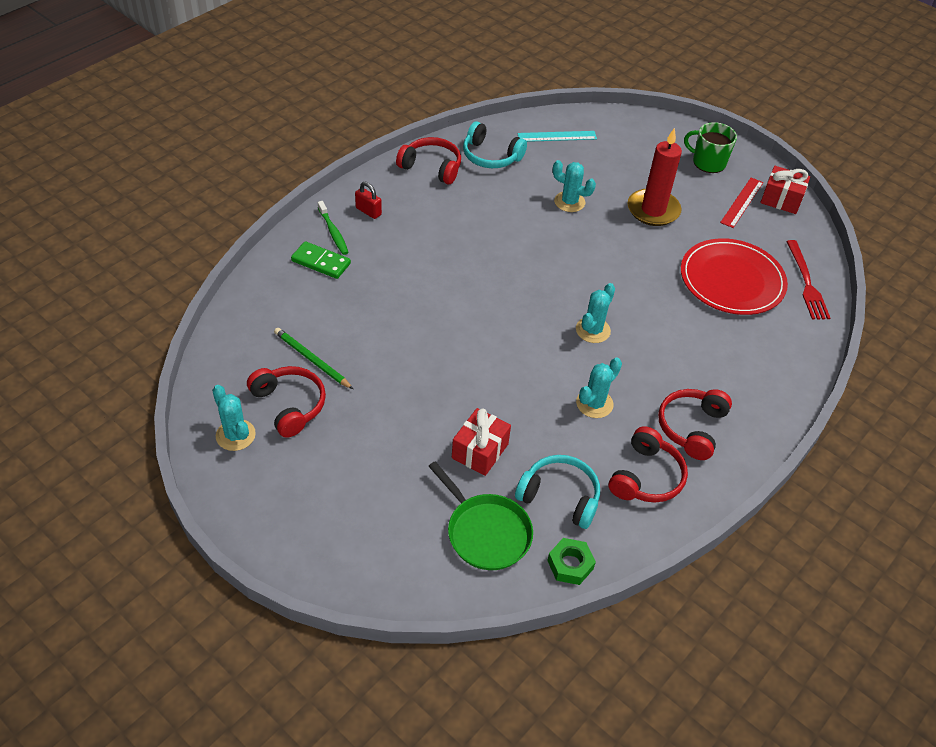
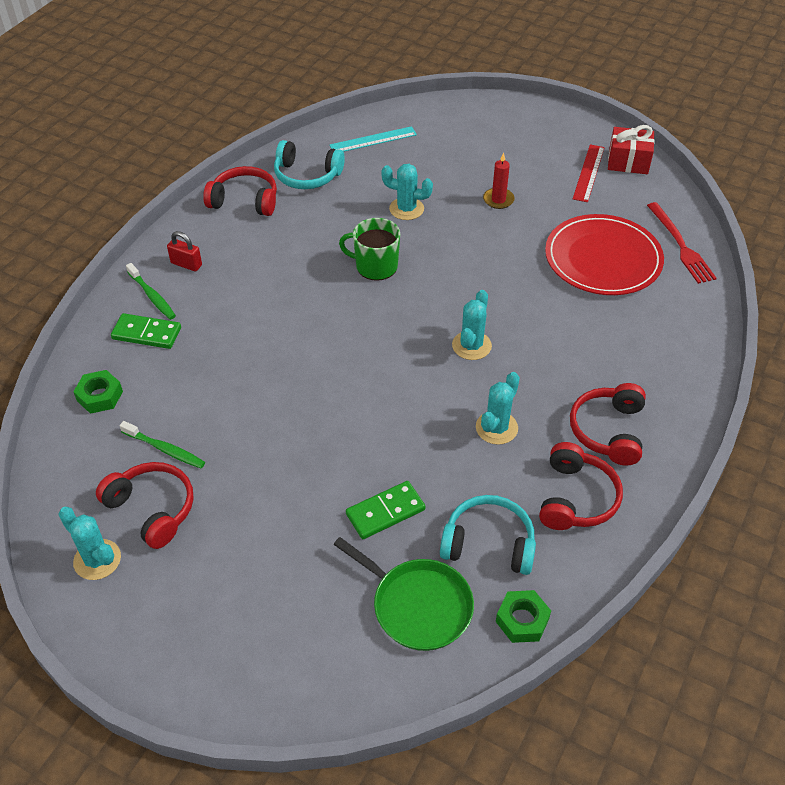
camera: 10 degrees left, 0 degrees up
green pencil [274,328,353,389] -> green toothbrush [119,421,205,468]
red gift [452,408,511,476] -> green domino [346,481,425,539]
red candle [627,128,682,226] -> red candle [483,152,515,209], size x0.52
green mug [684,122,737,173] -> green mug moved to [339,218,400,281]
none -> green nut [73,370,123,414]

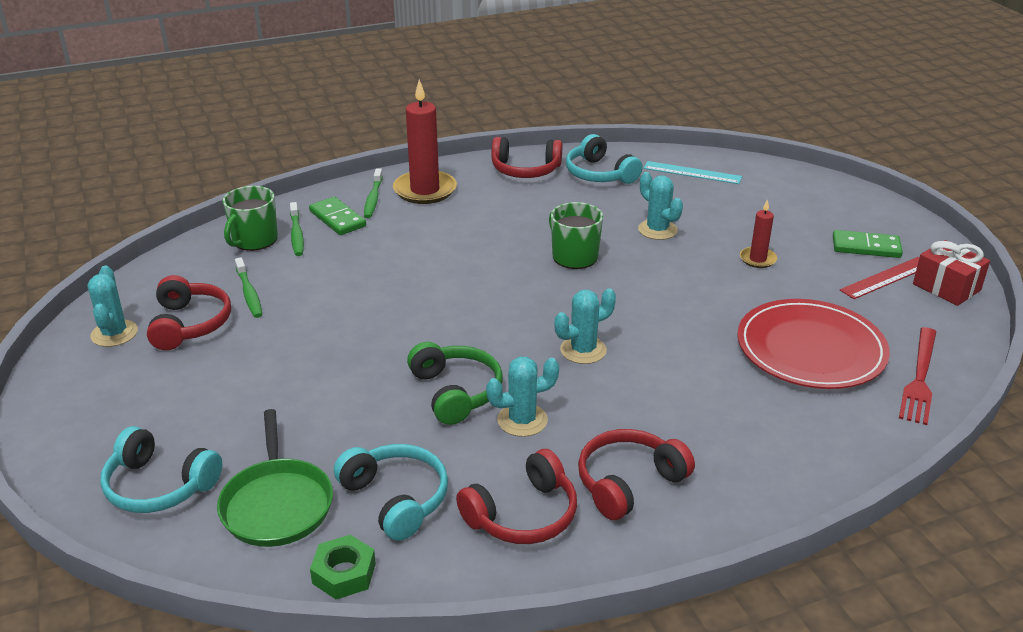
camera: 40 degrees right, 15 degrees down
green nut [73,370,123,414] -> green mug [223,186,278,251]
red padlock [167,231,202,271] -> red candle [393,80,457,204]
red headphones [203,166,277,216] -> red headphones turned 135 degrees clockwise [491,137,562,178]
green domino [346,481,425,539] -> green domino moved to [833,230,903,258]
none -> turquoise headphones [100,426,222,513]
none -> green toothbrush [290,202,304,256]
none -> green headphones [407,342,502,425]

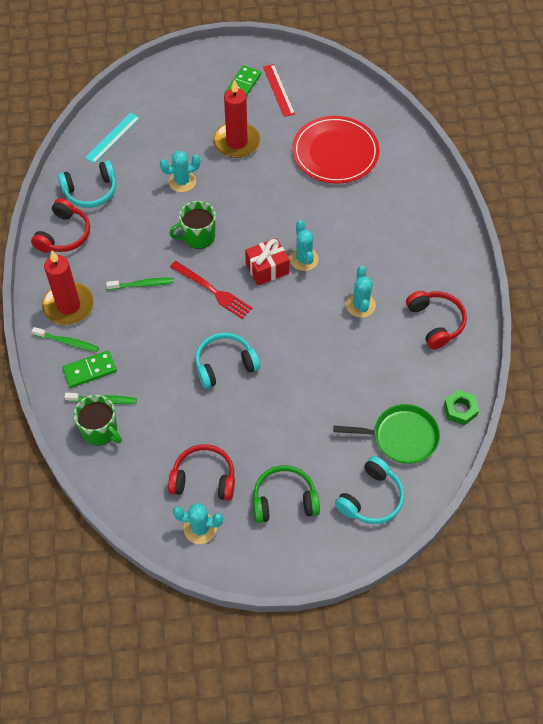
camera: 75 degrees left, 25 degrees up
green toothbrush [235,257,262,318] -> green toothbrush moved to [106,278,174,290]
turquoise headphones [334,444,448,541] -> turquoise headphones moved to [195,333,260,389]
green headphones [407,342,502,425] -> green headphones moved to [253,465,320,523]
red headphones [578,429,695,520] -> none
red candle [740,199,777,268] -> red candle [214,79,260,158], size x1.91
red fork [899,327,936,425] -> red fork moved to [170,261,252,319]
red gift [913,240,990,306] -> red gift moved to [245,238,289,286]

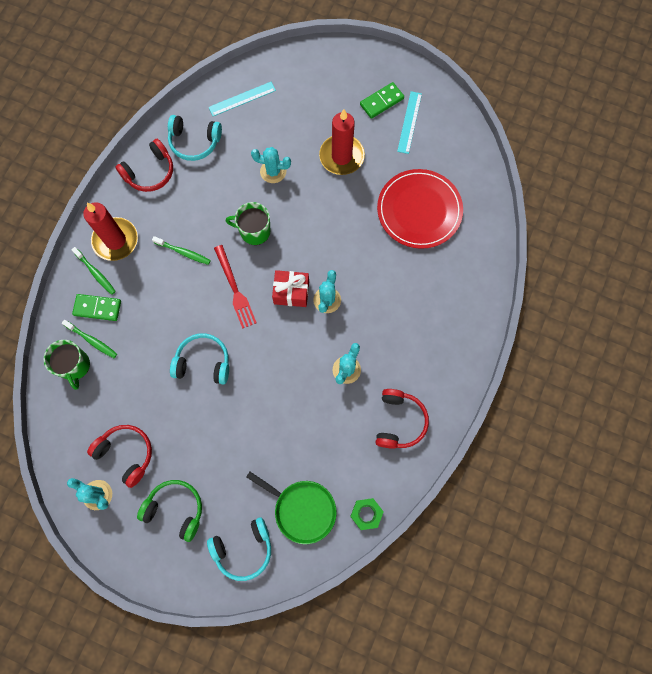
camera: 30 degrees right, 15 degrees up
red ruler [263,64,295,117] -> turquoise ruler [397,91,422,154]

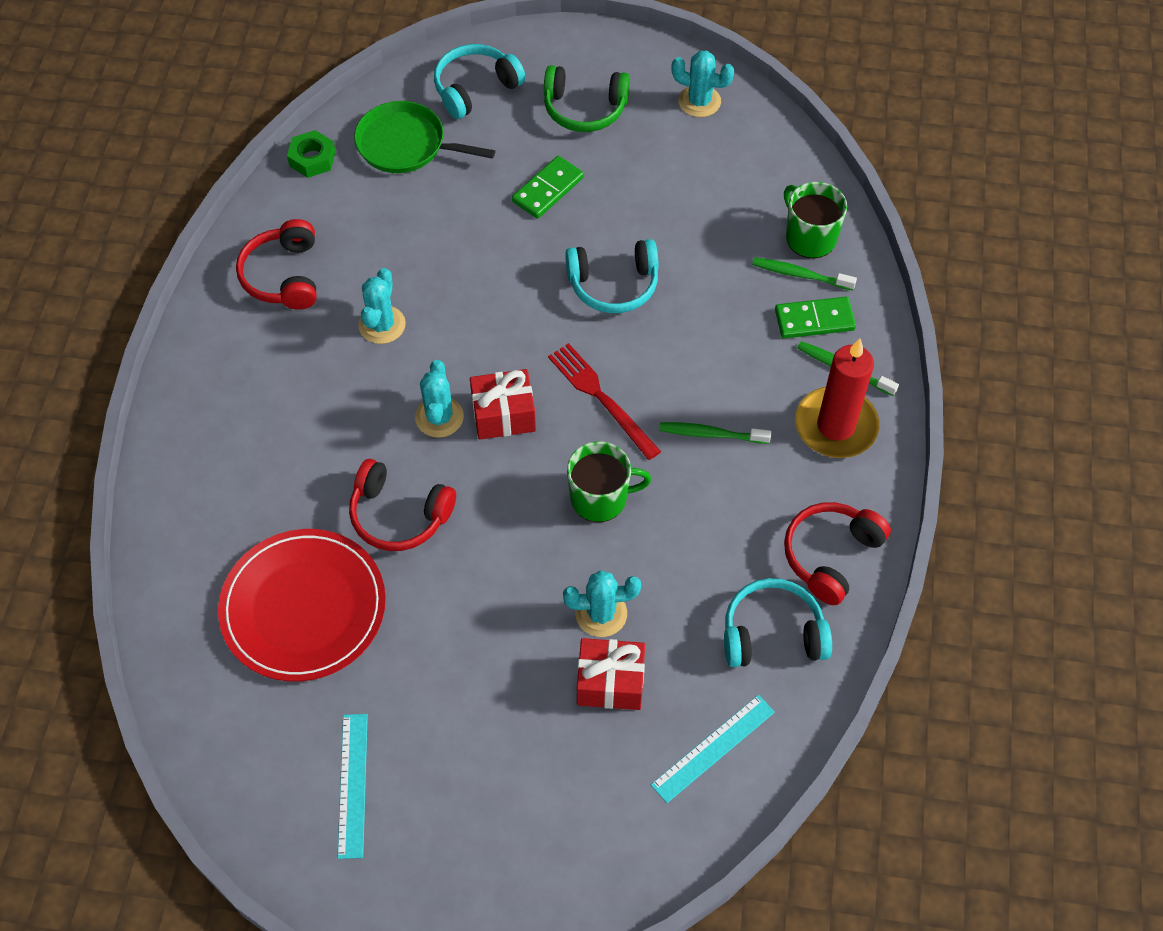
camera: 165 degrees right, 15 degrees down
red headphones [87,425,152,488] -> red headphones moved to [349,459,456,551]
red candle [319,109,365,175] -> none
green domino [360,82,404,119] -> green domino moved to [512,156,584,219]
none -> red gift [577,638,645,710]

